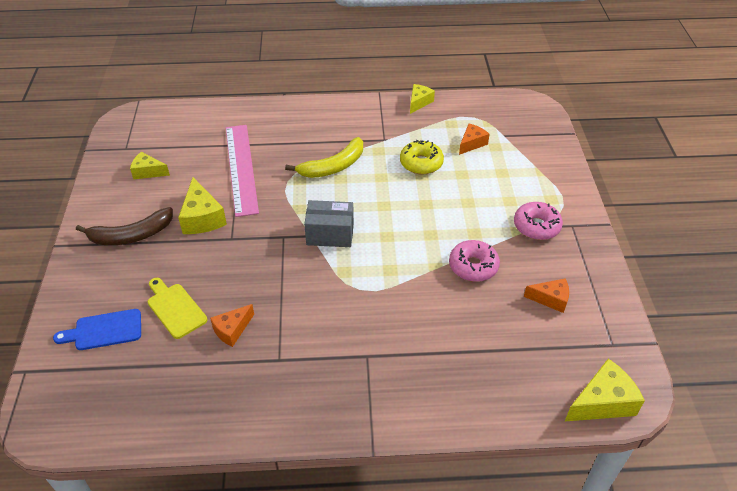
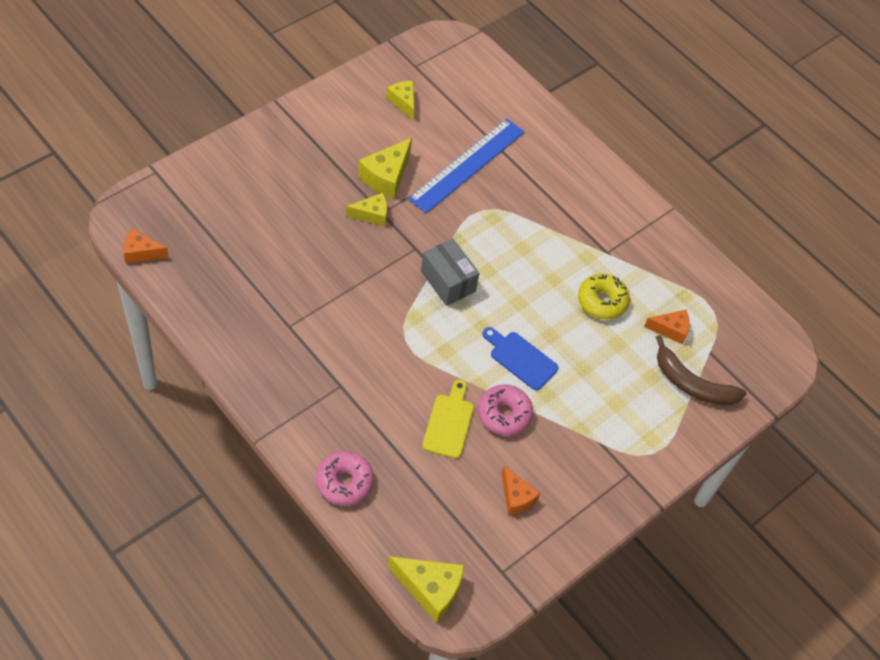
camera: 45 degrees right, 10 degrees up
blue cutting board [53,309,141,350] -> blue cutting board moved to [482,327,558,390]
brown banana [76,207,173,245] -> brown banana moved to [656,335,746,406]
yellow cutting board [148,278,207,339] -> yellow cutting board moved to [422,380,474,459]
orange cheese [210,304,254,347] -> orange cheese moved to [124,229,169,263]
pink ruler [226,125,259,217] -> blue ruler [408,119,525,213]
yellow banana [285,137,363,178] -> none
yellow cheese [410,84,435,114] -> yellow cheese moved to [346,193,387,226]
pink donut [514,202,563,240] -> pink donut moved to [316,451,374,506]

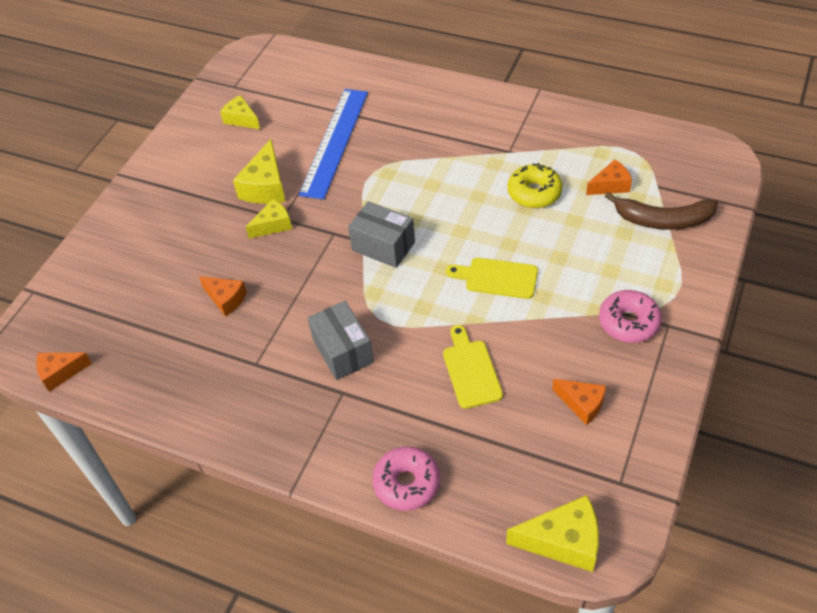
camera: 15 degrees left, 5 degrees down
pink donut [478,384,533,436] -> pink donut moved to [599,290,662,343]
blue cutting board [482,327,558,390] -> yellow cutting board [446,258,538,299]
none -> orange cheese [199,276,247,317]
none -> grey box [308,301,374,380]

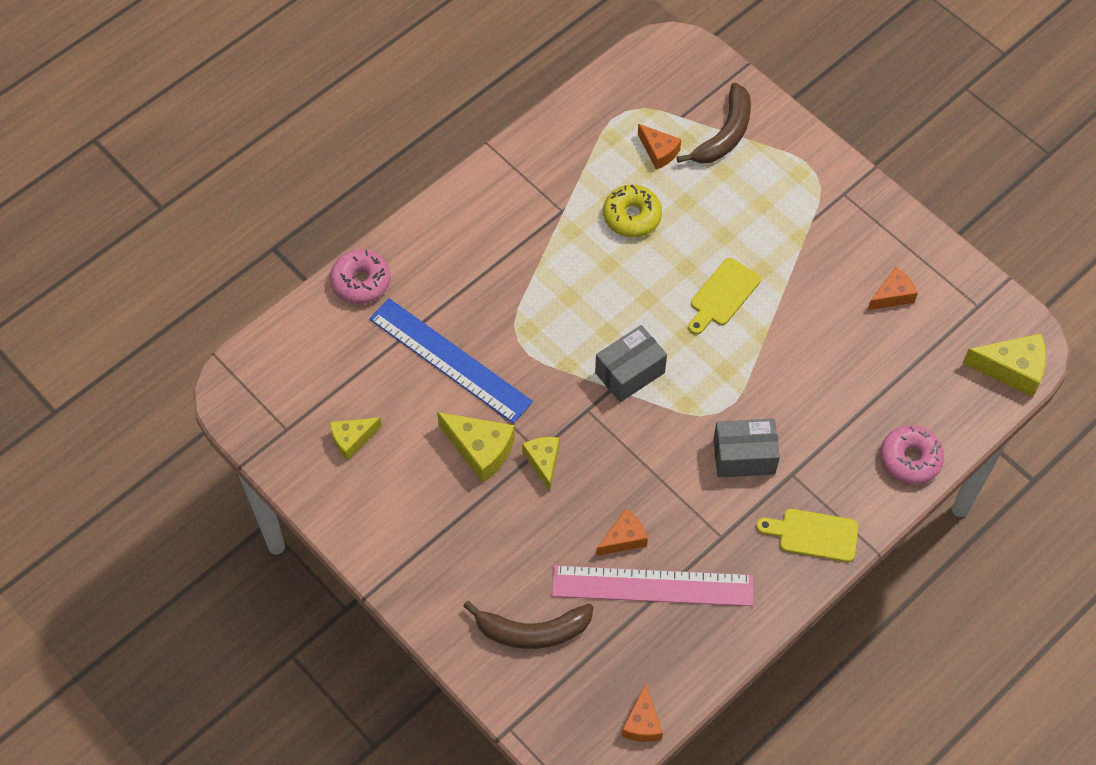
camera: 70 degrees left, 10 degrees up
yellow cutting board [443,325,503,409] -> yellow cutting board moved to [756,509,859,562]
yellow cheese [506,495,599,572] -> yellow cheese turned 75 degrees clockwise [962,333,1046,397]
orange cheese [586,160,632,195] -> orange cheese turned 135 degrees clockwise [638,124,681,170]
pink donut [599,290,662,343] -> pink donut moved to [330,249,390,304]
none -> brown banana [463,601,594,649]
none -> pink ruler [552,565,753,606]

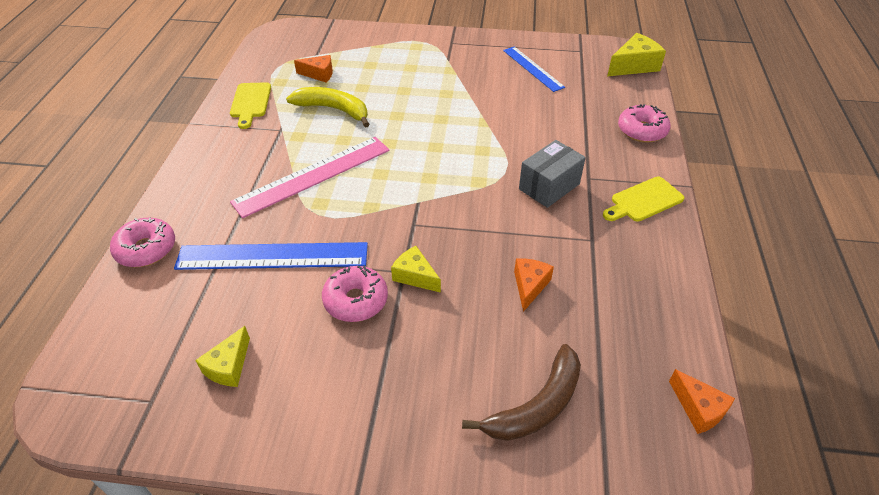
camera: 40 degrees left, 15 degrees down
yellow cheese [437,412,515,483] -> pink donut [322,265,388,322]
pink ruler [552,565,753,606] -> pink ruler moved to [230,137,390,218]
grey box [595,325,667,402] -> none
yellow donut [603,185,662,237] -> yellow banana [286,87,370,128]
brown banana [677,83,751,164] -> none
yellow cutting board [688,258,761,335] -> yellow cutting board moved to [230,82,271,129]
orange cheese [868,267,918,310] -> blue ruler [503,47,565,92]

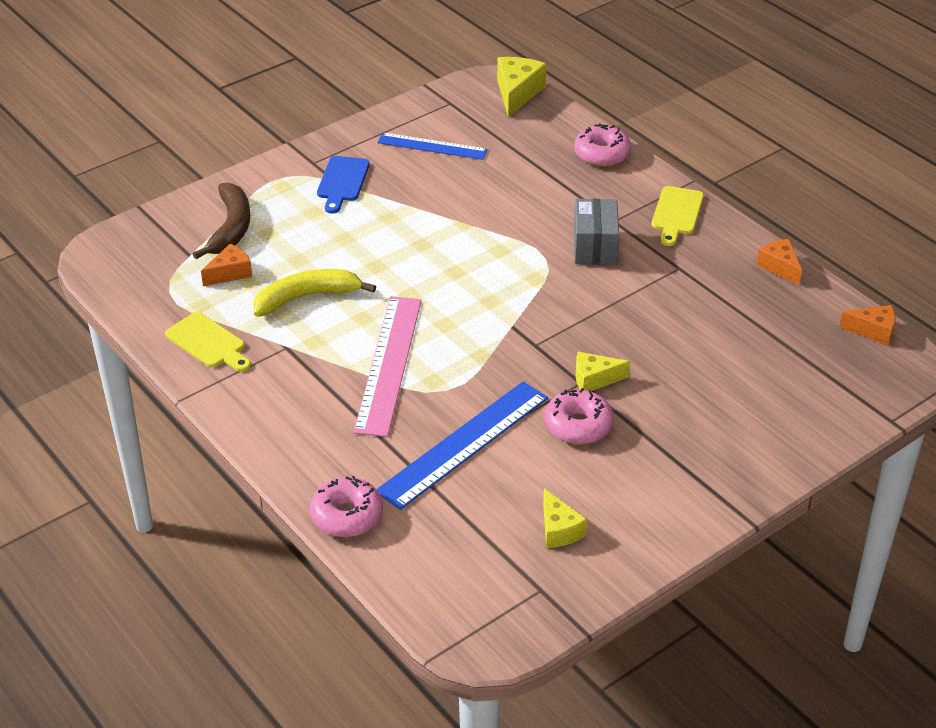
camera: 45 degrees left, 5 degrees down
brown banana [462,344,581,441] -> brown banana moved to [193,182,250,259]
orange cheese [514,258,554,312] -> orange cheese moved to [757,239,802,285]
none -> blue cutting board [317,156,370,213]

